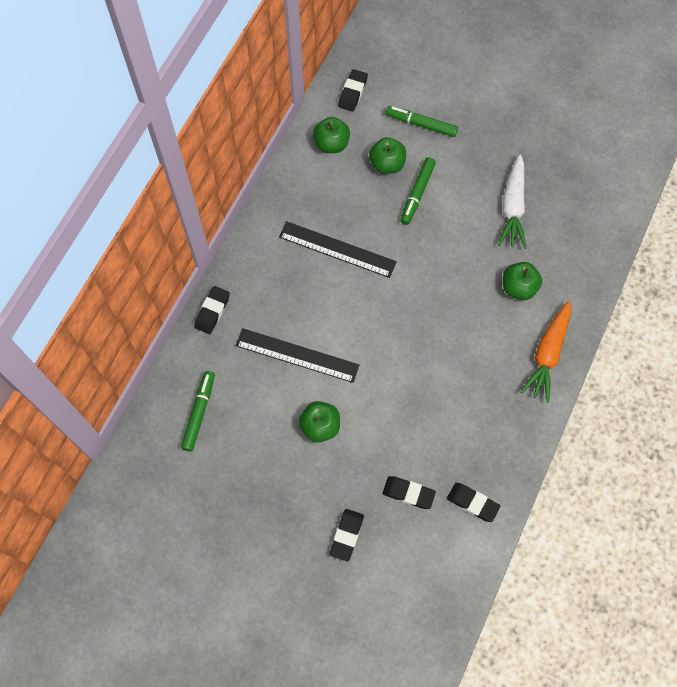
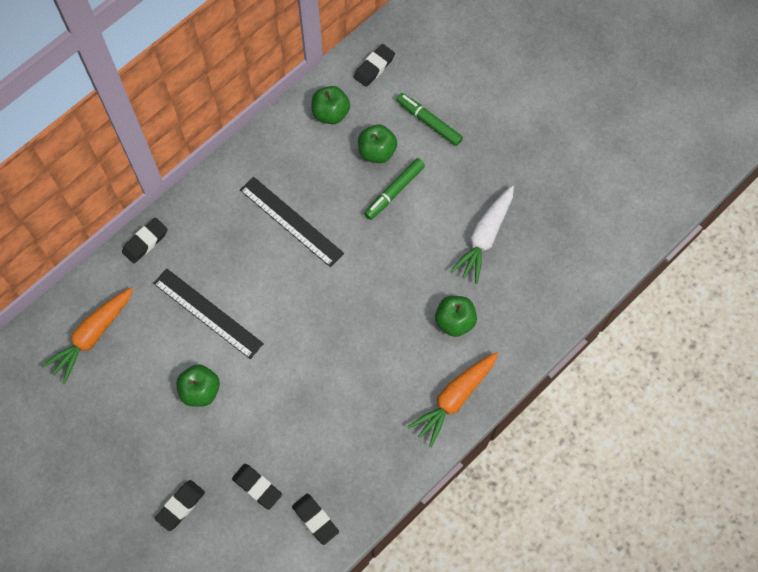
camera: 20 degrees right, 0 degrees up
green marker [181,371,215,452] -> orange carrot [42,287,133,384]

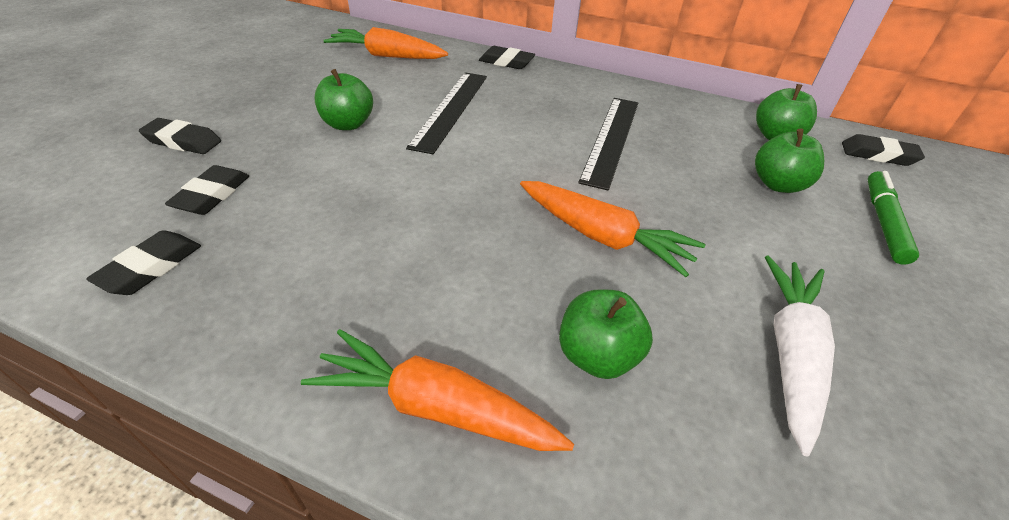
camera: 65 degrees right, 25 degrees down
green marker [364,158,425,220] -> none
white carrot [450,186,514,284] -> white carrot turned 105 degrees clockwise [765,255,835,456]
none -> orange carrot [520,181,705,277]

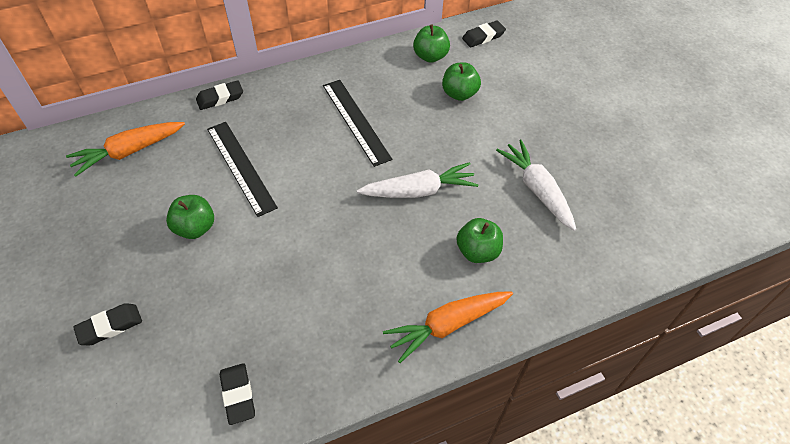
camera: 45 degrees left, 10 degrees up
black eraser [165,165,249,215] -> none
orange carrot [520,181,705,277] -> white carrot [357,162,478,198]
green marker [868,171,919,265] -> none

